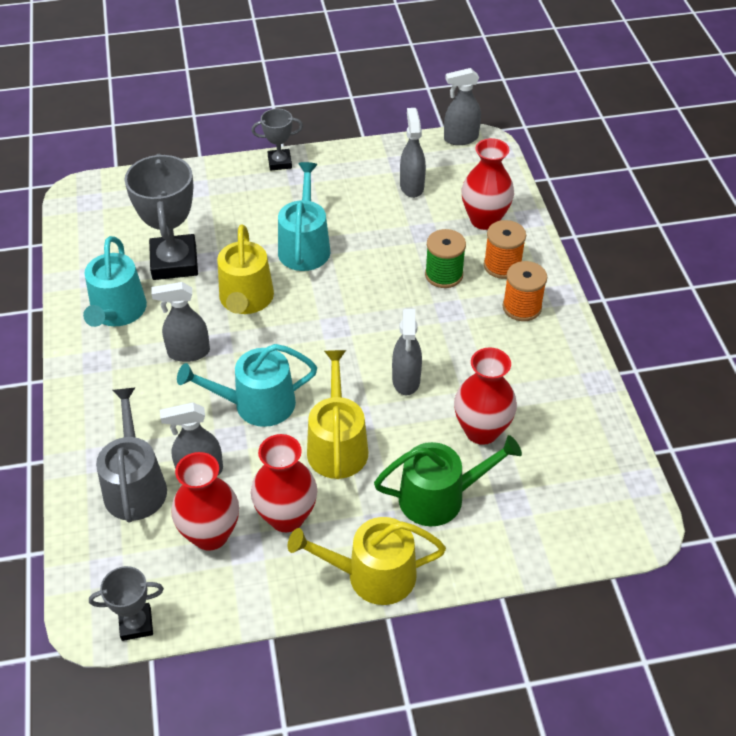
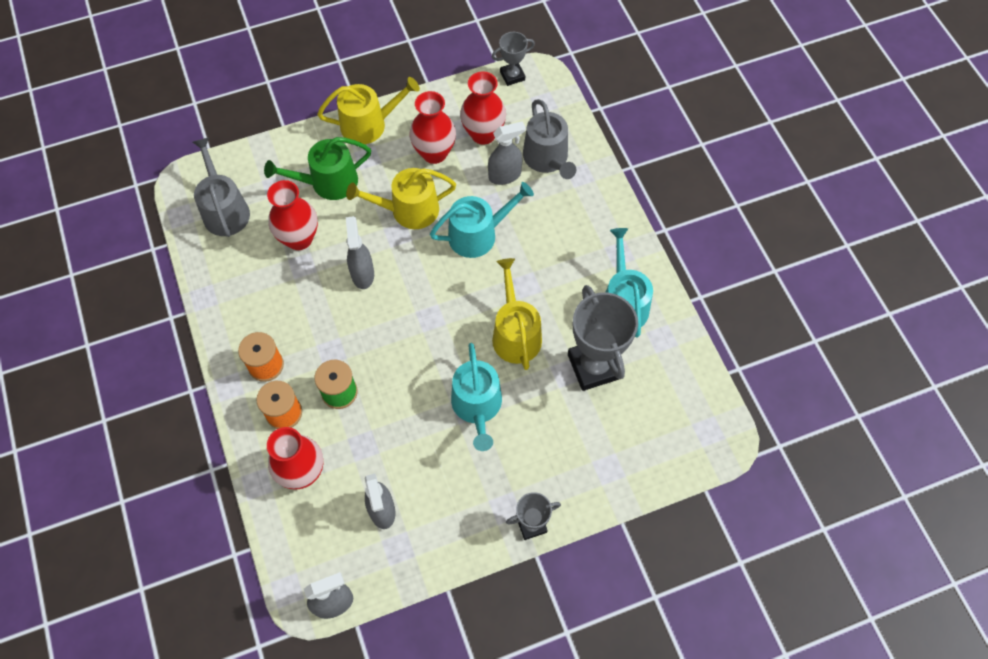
camera: 170 degrees right, 15 degrees up
grey spray bottle [151,282,210,362] -> none
yellow watering can [307,350,369,479] -> yellow watering can turned 90 degrees clockwise [346,168,456,229]
none -> grey watering can [193,137,250,237]

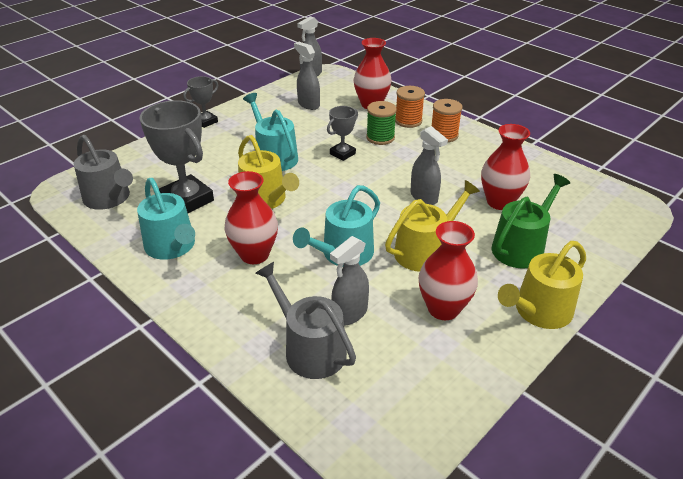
camera: 155 degrees right, 25 degrees down
grey watering can [193,137,250,237] -> grey watering can moved to [74,135,133,210]
red vase [460,71,506,145] -> red vase moved to [224,171,278,264]
grey trophy [492,32,535,86] -> grey trophy moved to [327,106,358,161]

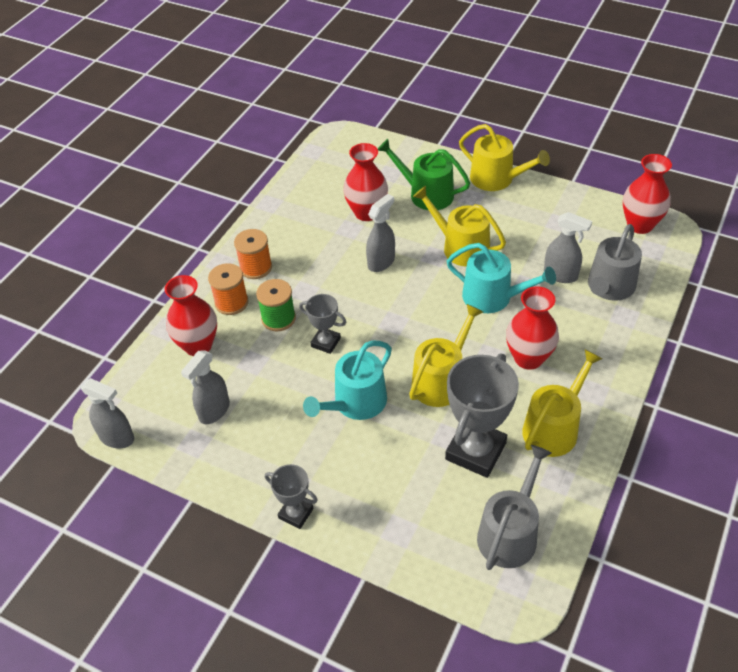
camera: 105 degrees left, 10 degrees up
turquoise watering can [137,178,195,260] -> yellow watering can [522,349,603,457]
red vase [419,221,478,320] -> red vase moved to [623,154,672,234]

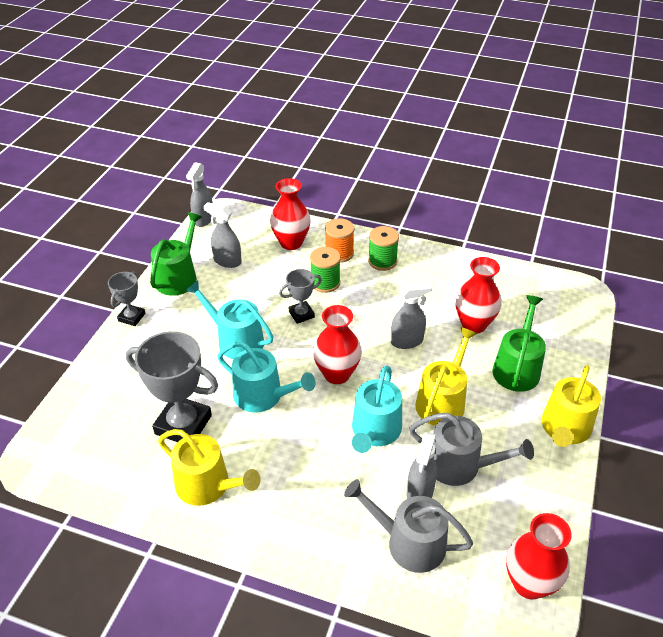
camera: 80 degrees right, 5 degrees down
orange spool [234,229,272,279] -> green spool [368,226,399,271]
grey trophy [299,294,346,354] -> grey trophy turned 45 degrees clockwise [279,269,322,324]
grey spray bottle [366,194,395,272] -> grey spray bottle turned 45 degrees counterclockwise [391,281,432,349]
yellow watering can [409,304,483,407] -> turquoise watering can [217,342,316,413]
grey watering can [477,445,551,570] -> grey watering can moved to [409,413,534,486]
red vase [506,286,559,370] -> red vase moved to [313,305,362,384]
none -> green watering can [150,212,202,296]

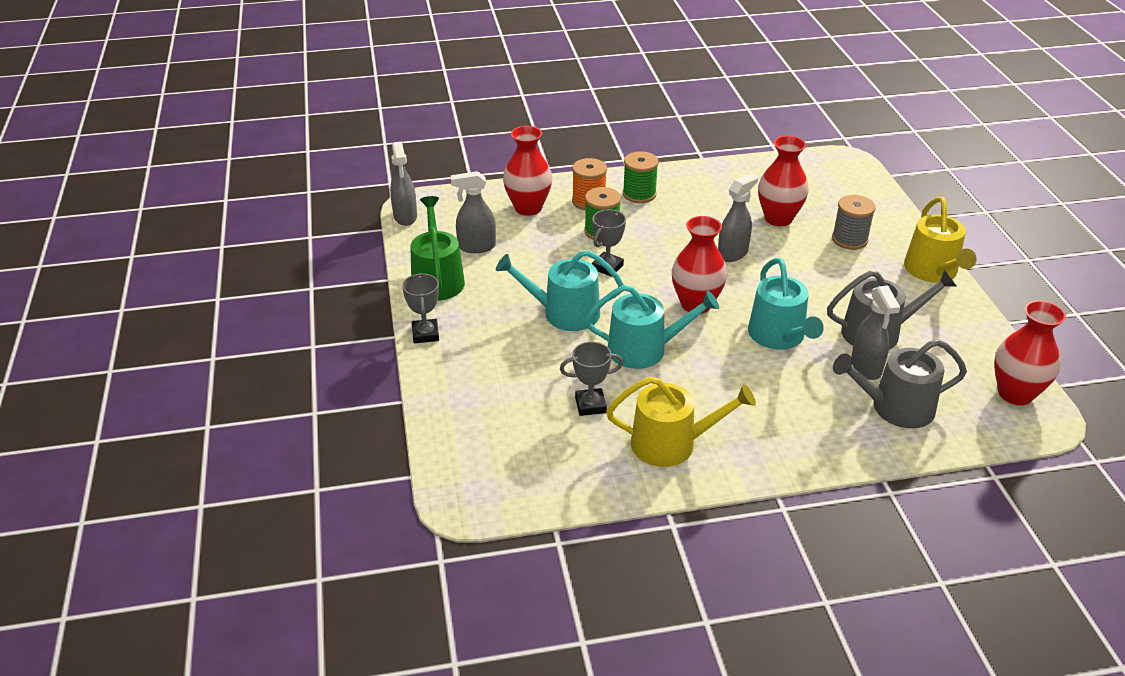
camera: 30 degrees left, 5 degrees down
grey trophy [126,331,218,442] -> grey trophy [560,342,623,416], size x0.54
yellow watering can [415,327,477,426] -> none
green watering can [492,295,546,392] -> grey spool [832,195,876,250]

